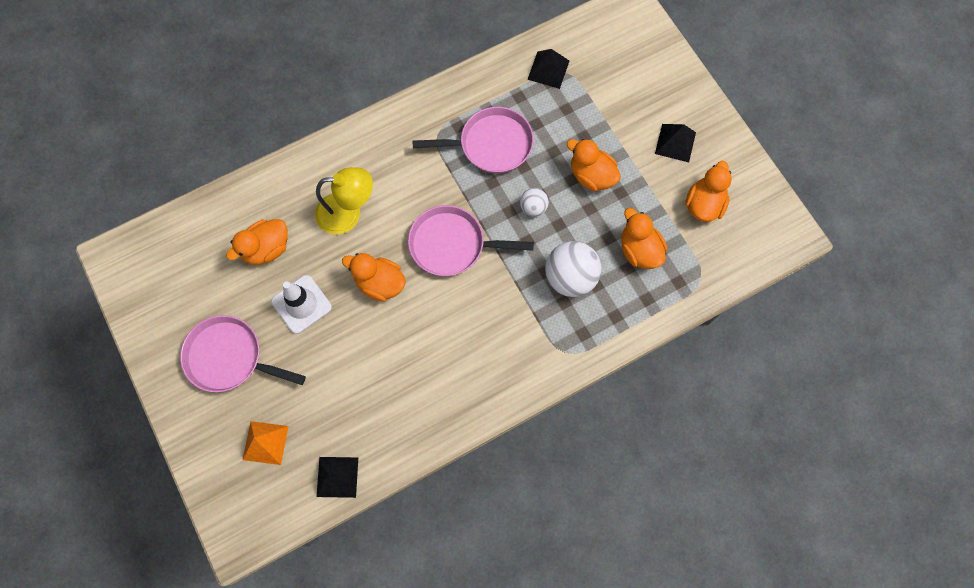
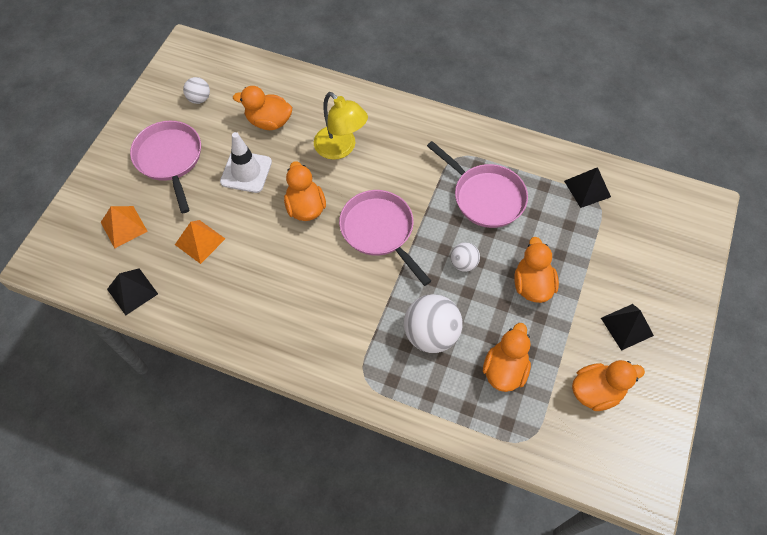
camera: 50 degrees right, 10 degrees down
none -> orange pyramid [175,220,225,264]
none -> white ball [183,77,210,104]

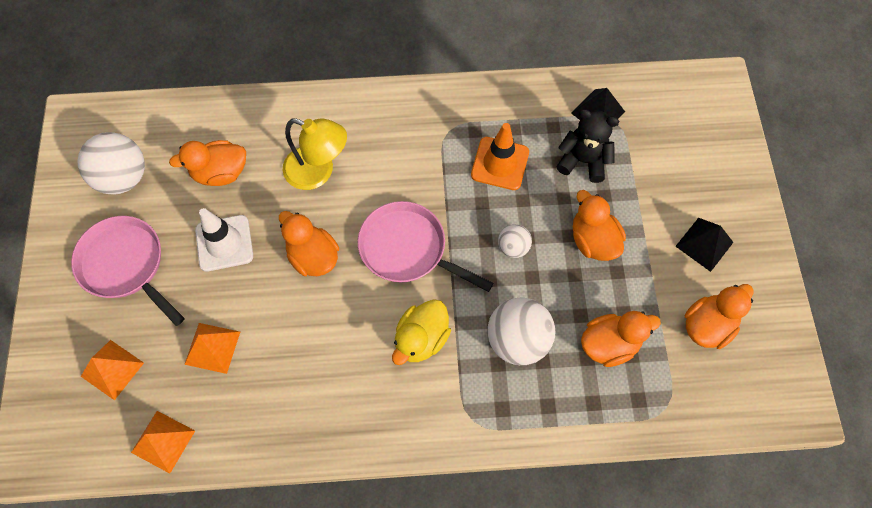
camera: 25 degrees left, 5 degrees up
black pyramid [107,268,158,316] -> orange pyramid [131,411,195,473]
white ball [183,77,210,104] -> white ball [77,132,145,195], size x1.87
pink pan [427,141,528,228] -> orange traffic cone [471,123,529,190]
orange duck [483,323,531,392] -> orange duck turned 75 degrees clockwise [581,311,661,367]
none -> yellow duck [392,299,451,365]
none -> black teddy bear [557,109,619,183]

